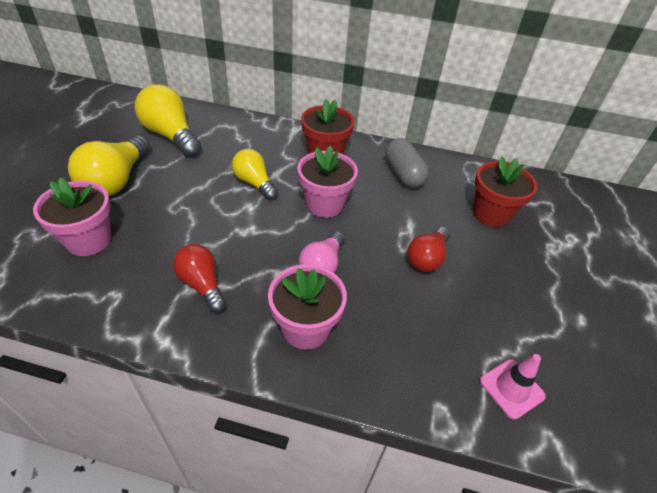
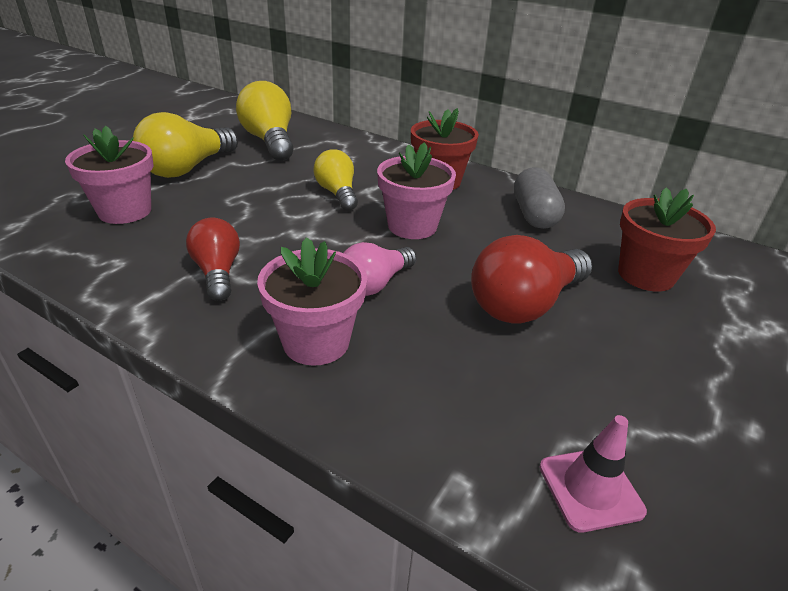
camera: 20 degrees right, 10 degrees down
red light bulb [407,227,450,272] -> red light bulb [471,235,593,324], size x1.57

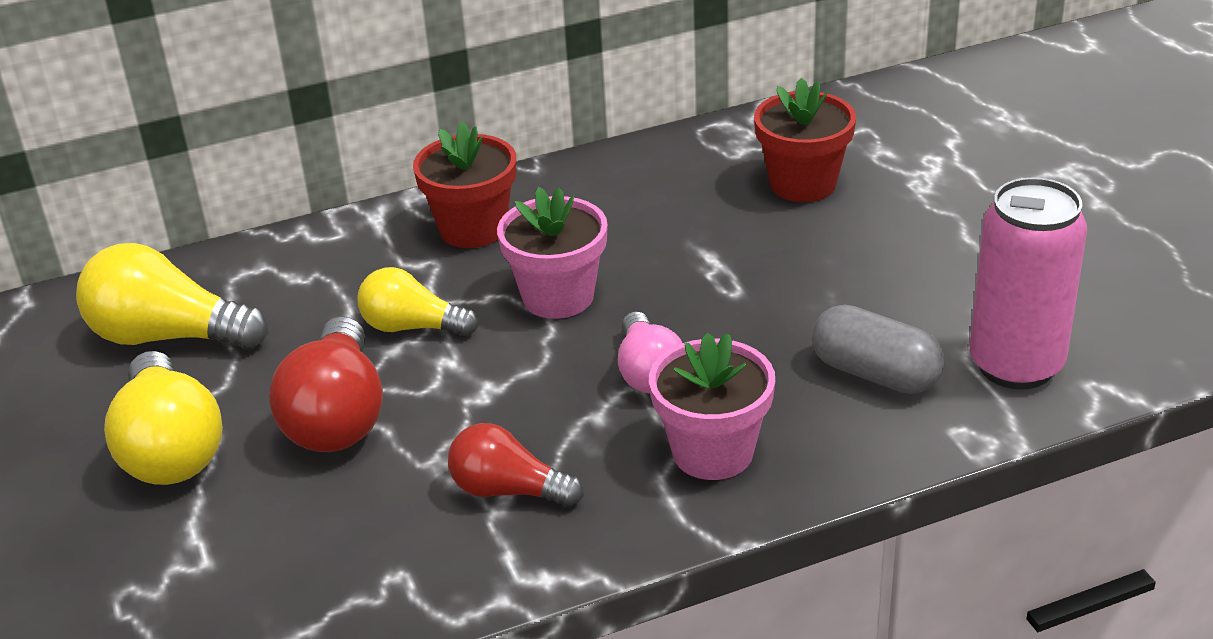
camera: 50 degrees left, 0 degrees up
pink flower pot [65,126,154,224] -> none
red light bulb [471,235,593,324] -> red light bulb moved to [269,316,383,452]
grey capsule [514,167,565,229] -> grey capsule moved to [812,305,944,394]
pink traffic cone [540,415,647,532] -> pink can [970,178,1087,389]

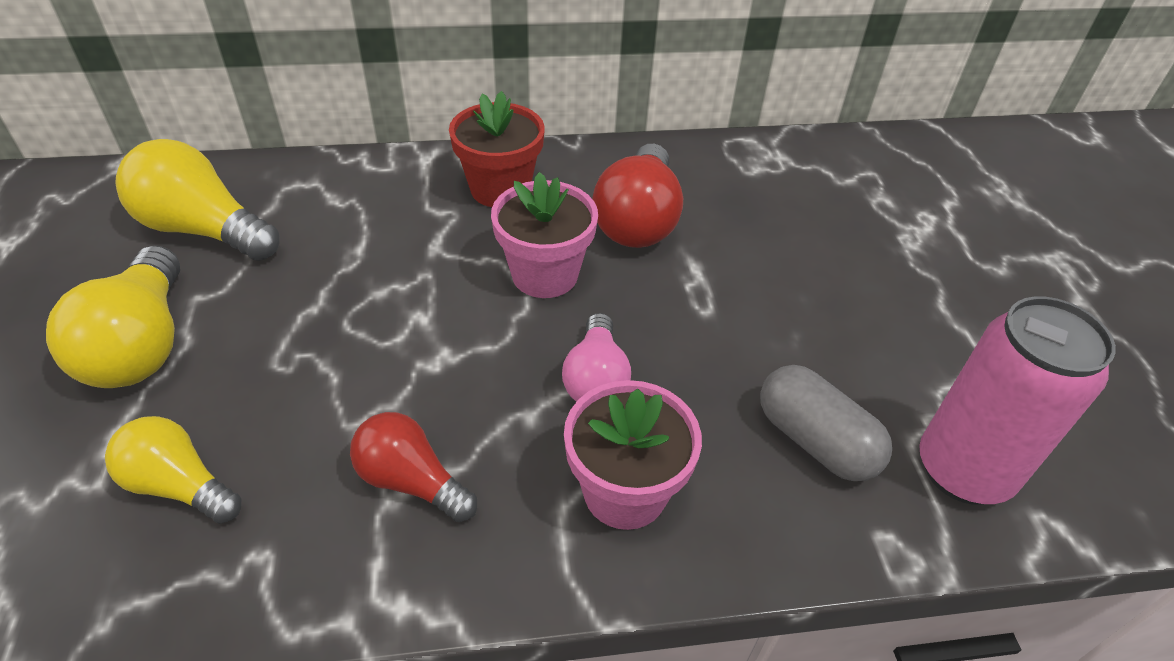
camera: 10 degrees right, 10 degrees up
red light bulb [269,316,383,452] -> red light bulb moved to [592,144,683,248]
yellow light bulb [357,267,479,336] -> yellow light bulb moved to [105,416,242,524]
red flower pot [754,78,856,202] -> none

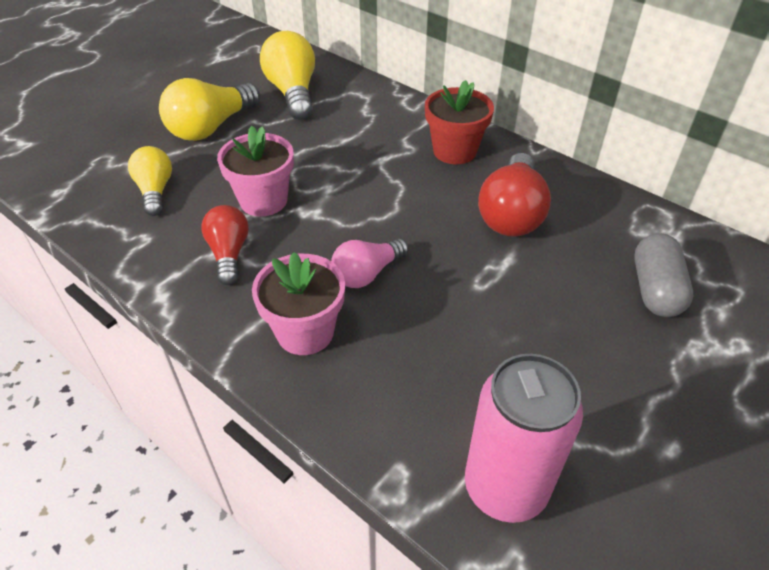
camera: 50 degrees right, 0 degrees up
pink flower pot [491,172,598,298] -> pink flower pot moved to [217,126,294,217]
red light bulb [592,144,683,248] -> red light bulb turned 45 degrees counterclockwise [478,153,551,237]
grey capsule [760,365,892,481] -> grey capsule moved to [634,233,693,317]

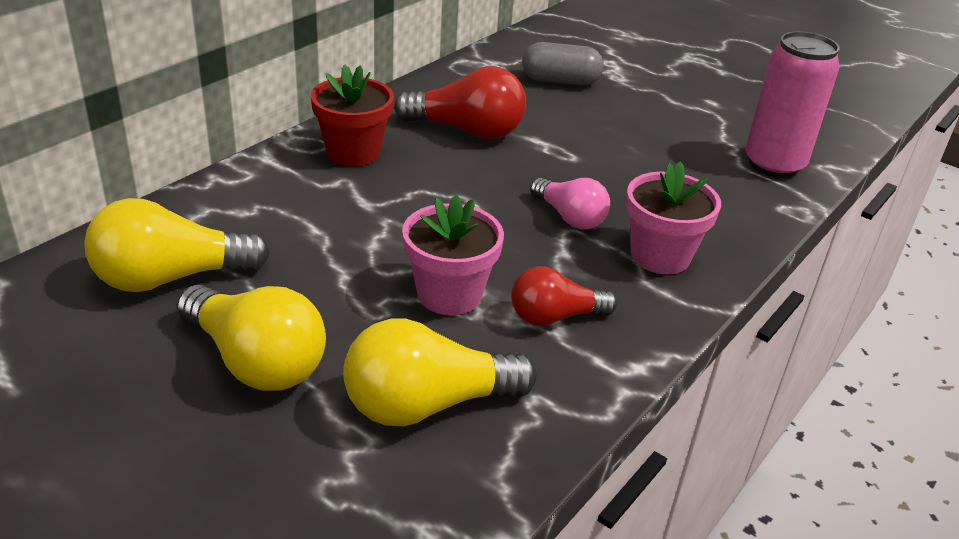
camera: 95 degrees left, 10 degrees down
yellow light bulb [128,146,172,216] -> yellow light bulb [343,318,537,426], size x1.57

